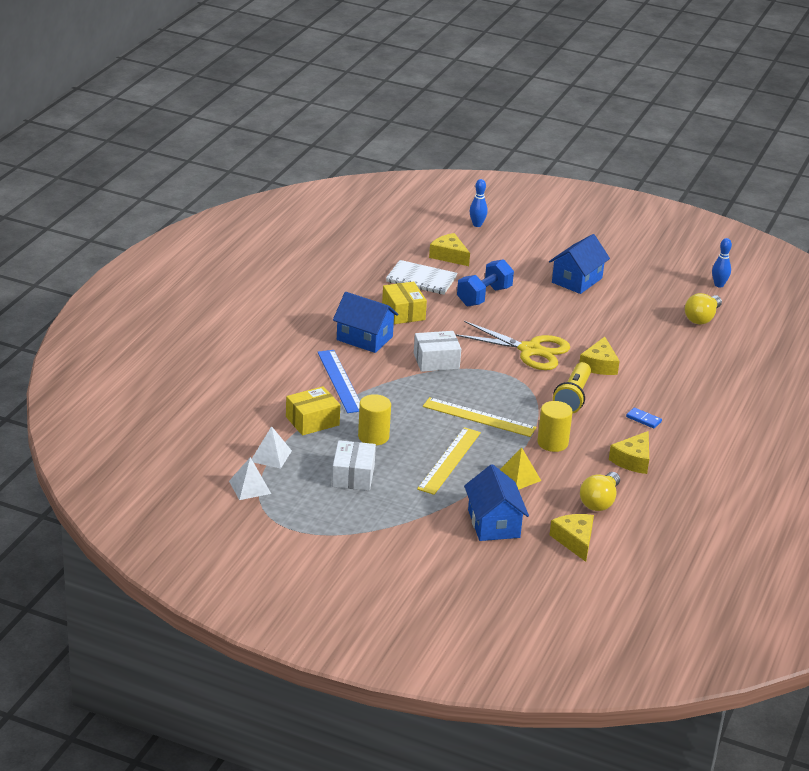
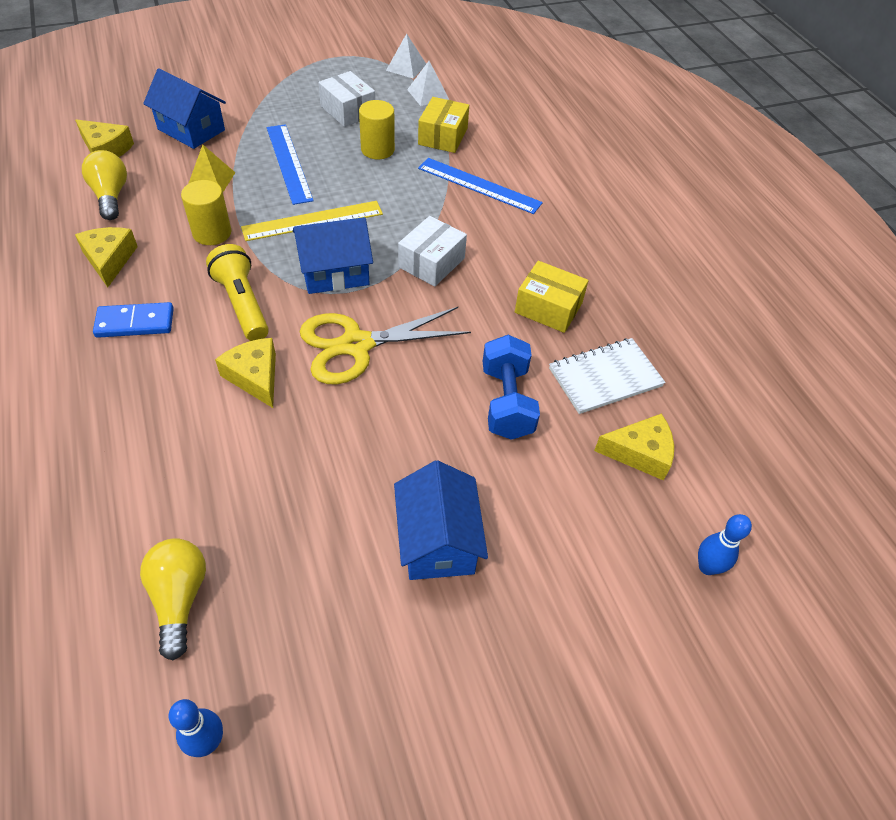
camera: 135 degrees right, 20 degrees up
blue house [333,292,399,353] -> blue house moved to [293,217,373,294]
yellow ruler [417,427,481,495] -> blue ruler [267,124,314,205]
blue domino [626,407,662,428] -> blue domino [93,302,174,338], size x1.60

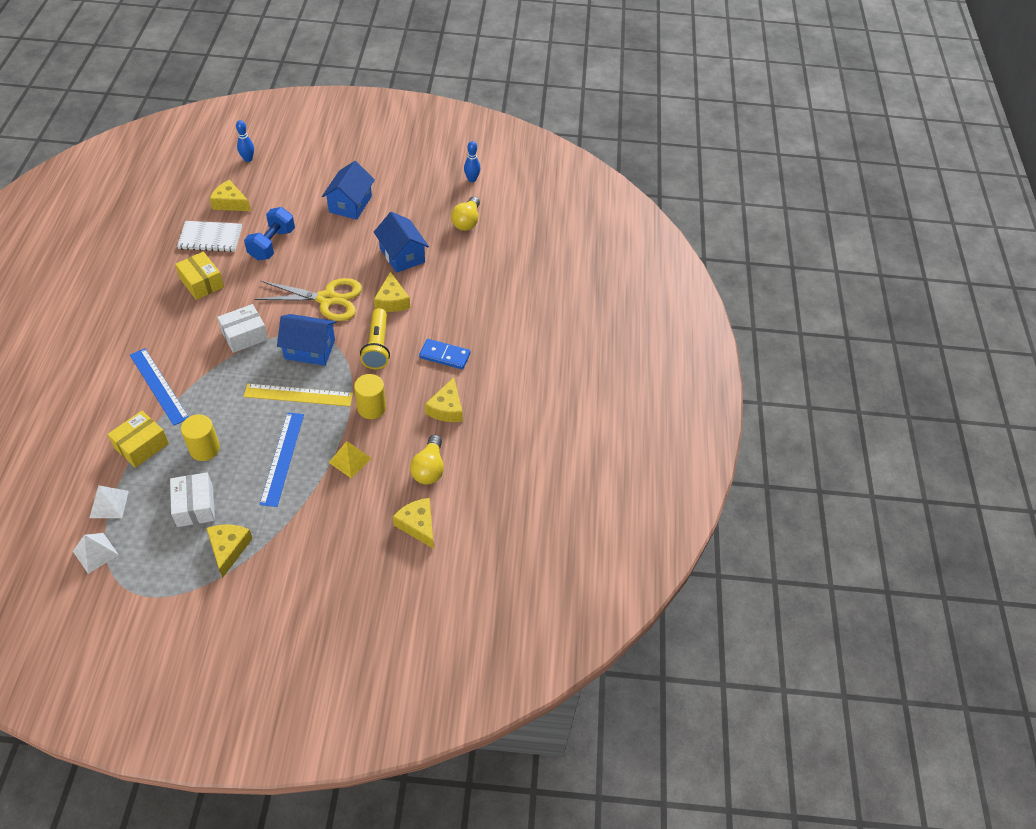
camera: 155 degrees left, 0 degrees up
blue house [143,68,226,149] -> blue house moved to [374,212,429,273]
none -> yellow cheese [206,524,253,578]

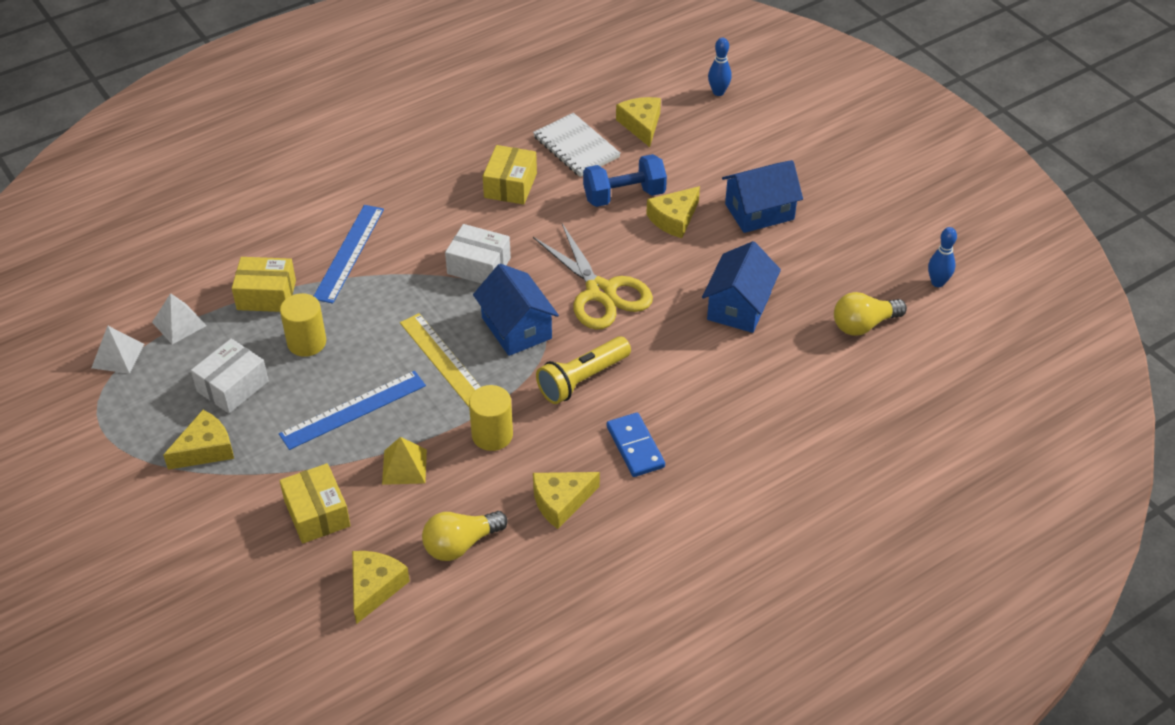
camera: 55 degrees right, 5 degrees down
yellow cheese [374,272,410,312] -> yellow cheese moved to [646,186,700,238]
none -> yellow box [279,463,351,544]

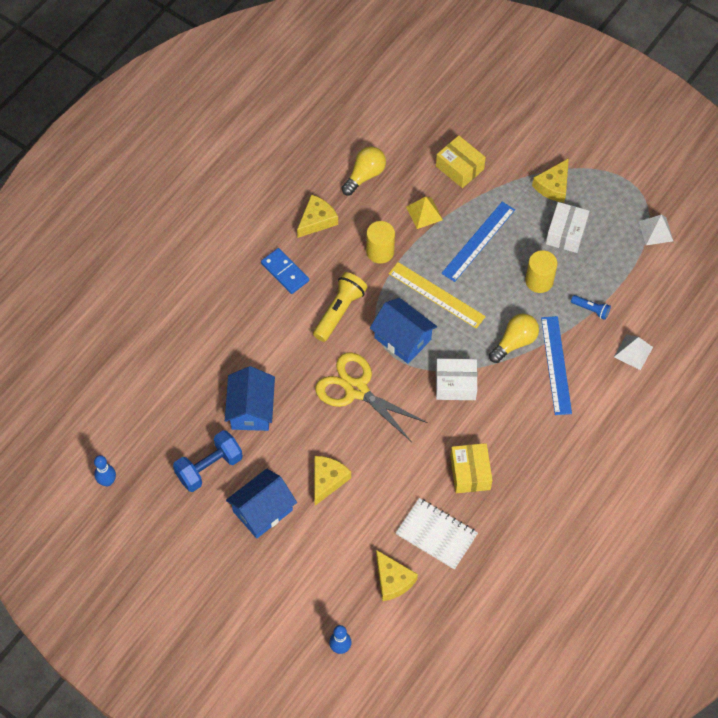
camera: 160 degrees right, 15 degrees up
white pyramid [152,293,207,344] -> white pyramid moved to [614,334,653,370]
yellow box [232,257,296,312] -> blue flashlight [571,295,611,320]
yellow cheese [352,551,410,624] -> none
blue dumbbell [583,154,667,207] -> blue dumbbell moved to [173,430,243,492]
yellow light bulb [834,292,907,336] -> yellow light bulb moved to [489,314,539,363]

